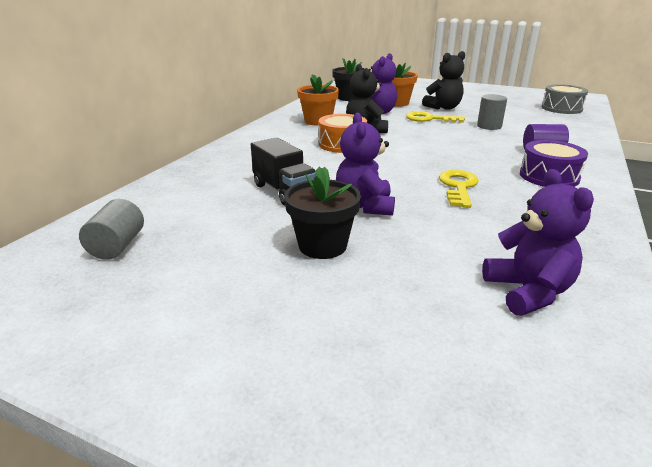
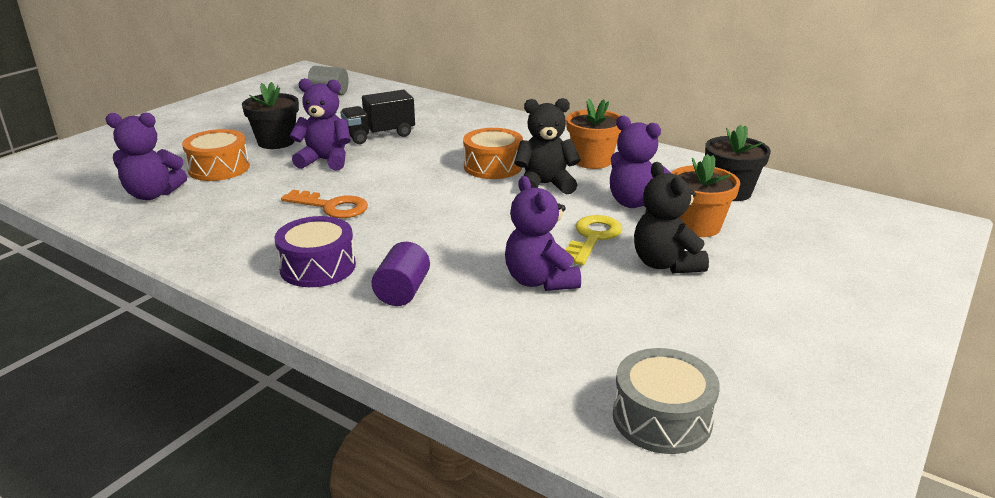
camera: 100 degrees right, 0 degrees up
yellow key [439,170,479,208] -> orange key [281,190,368,218]
grey cylinder [477,94,507,130] -> purple teddy bear [505,176,581,291]
none -> orange drum [182,129,250,181]

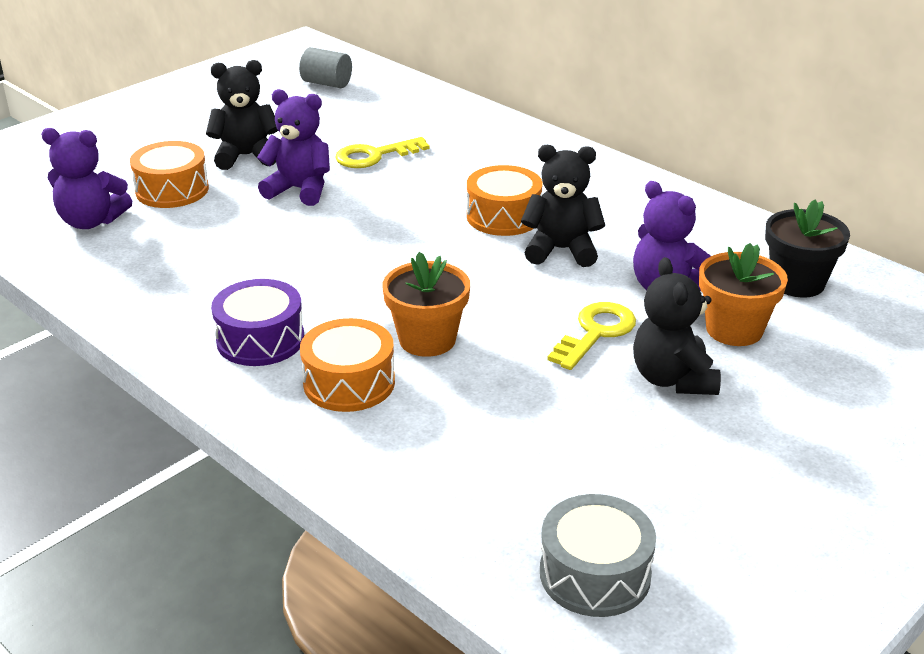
camera: 10 degrees right, 5 degrees up
black flower pot [242,82,299,149] -> black teddy bear [206,60,278,170]
orange key [281,190,368,218] -> none
black truck [340,90,415,144] -> yellow key [335,137,430,168]
purple cylinder [372,242,430,306] -> orange drum [300,318,395,412]
purple teddy bear [505,176,581,291] -> none
orange flower pot [566,99,622,169] -> orange flower pot moved to [383,252,470,357]

